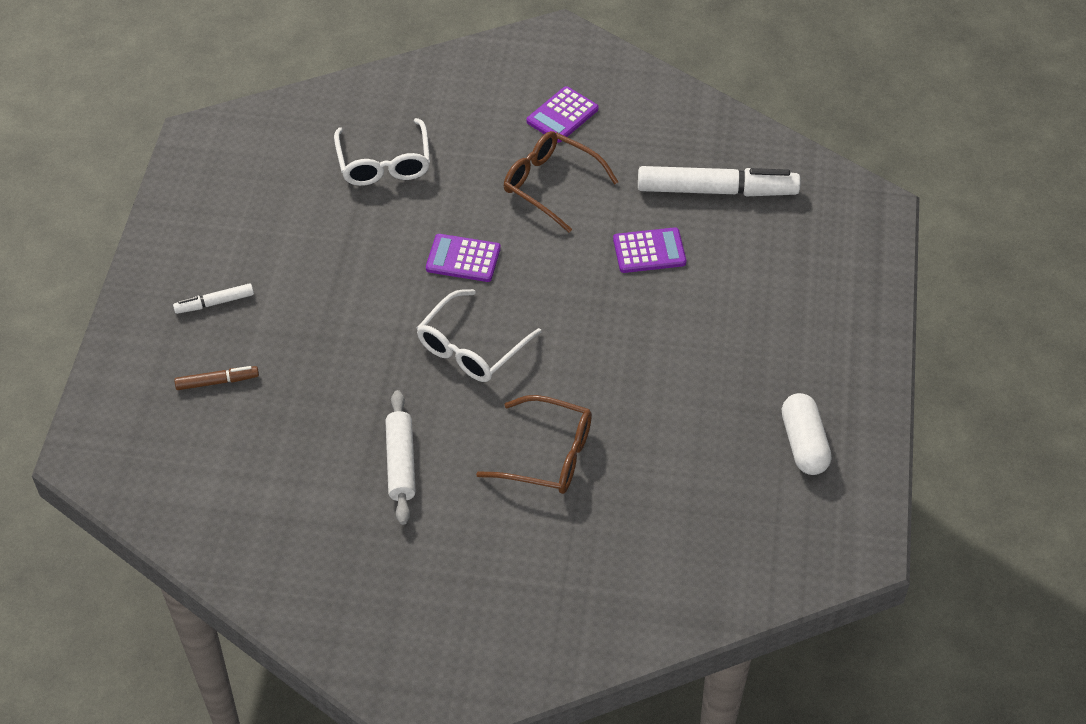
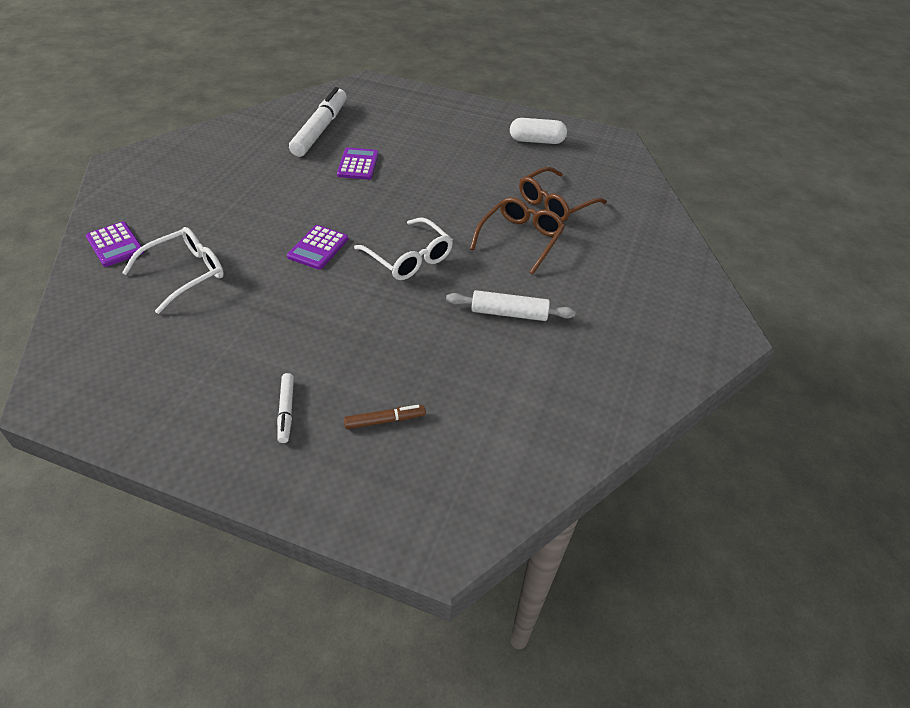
camera: 80 degrees left, 5 degrees down
brown marker [174,366,259,390] -> brown marker turned 75 degrees clockwise [344,405,426,429]
white glasses [334,118,430,186] -> white glasses turned 45 degrees counterclockwise [122,227,224,314]
brown glasses [504,131,618,233] -> brown glasses moved to [519,167,607,222]
purple calculator [526,86,599,142] -> purple calculator moved to [86,221,144,267]

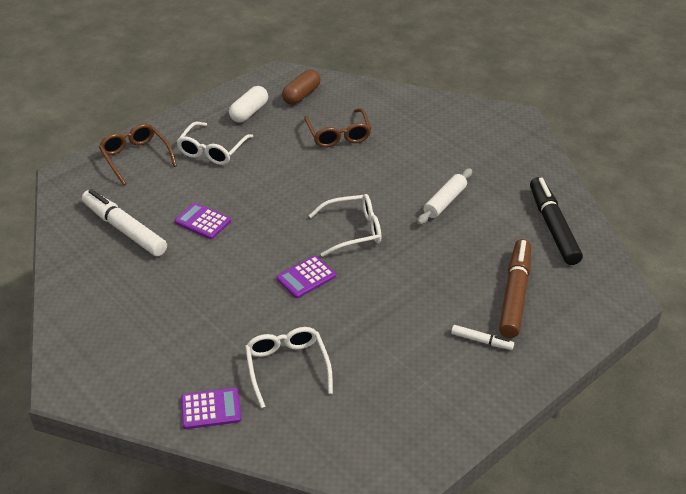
camera: 60 degrees left, 5 degrees down
purple calculator [287,225,348,270] -> purple calculator turned 90 degrees clockwise [276,256,336,298]
brown marker [344,405,426,429] -> brown marker [499,239,531,338], size x2.10
brown glasses [470,197,565,275] -> brown glasses moved to [99,124,177,186]
none -> white glasses [176,122,253,165]
none -> brown capsule [282,70,321,105]
none -> black marker [530,177,583,265]

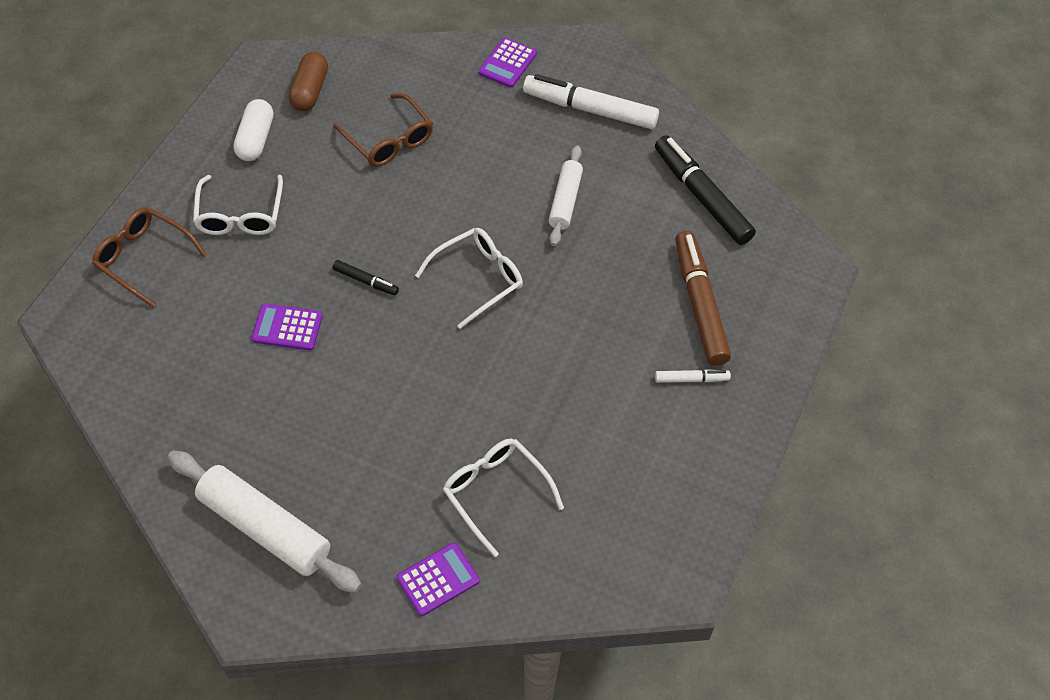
camera: 25 degrees left, 15 degrees up
white marker [82,189,167,256] -> white marker moved to [523,74,659,129]
purple calculator [276,256,336,298] -> purple calculator moved to [479,38,537,88]
none -> white rolling pin [167,450,362,593]
none -> black marker [333,260,399,295]

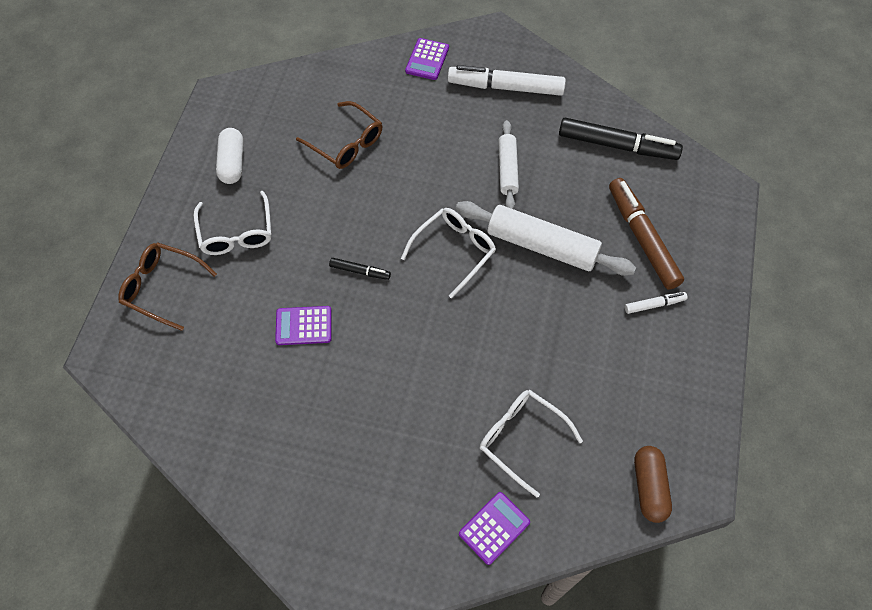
camera: 10 degrees left, 5 degrees up
white rolling pin [167,450,362,593] -> white rolling pin moved to [456,201,636,276]
brown capsule [289,52,328,111] -> brown capsule moved to [634,446,672,523]
black marker [655,136,756,245] -> black marker turned 150 degrees clockwise [559,118,683,160]

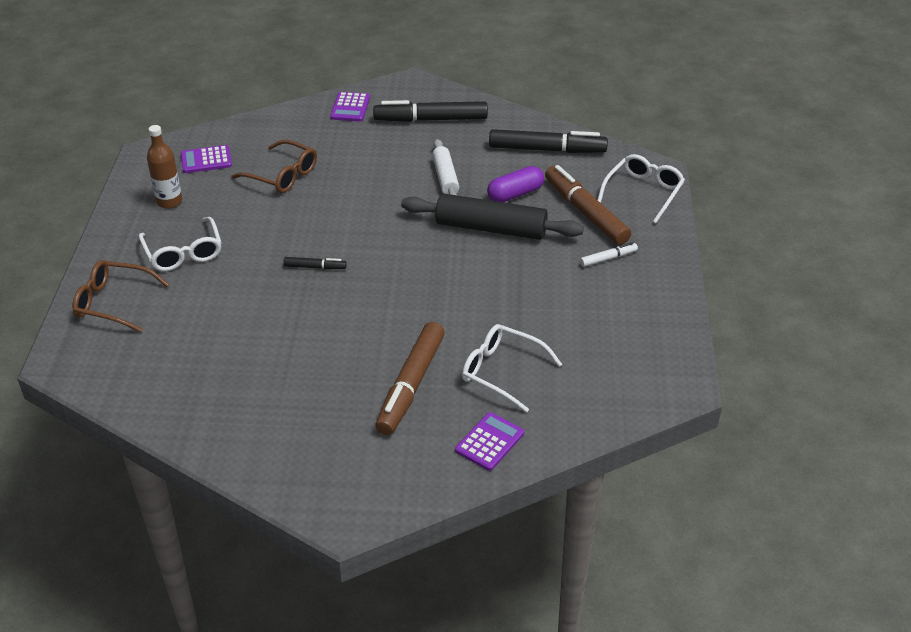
camera: 10 degrees left, 20 degrees down
white capsule [216,128,243,184] -> brown bottle [147,125,182,209]
purple calculator [275,306,332,345] -> purple calculator moved to [181,145,232,173]
white glasses [401,208,496,298] -> white glasses moved to [597,154,685,224]
white marker [448,65,566,96] -> black marker [373,100,488,122]
white rolling pin [456,201,636,276] -> black rolling pin [401,194,584,240]
brown capsule [634,446,672,523] -> none
none -> brown marker [375,322,445,435]
none -> purple capsule [487,166,544,202]

